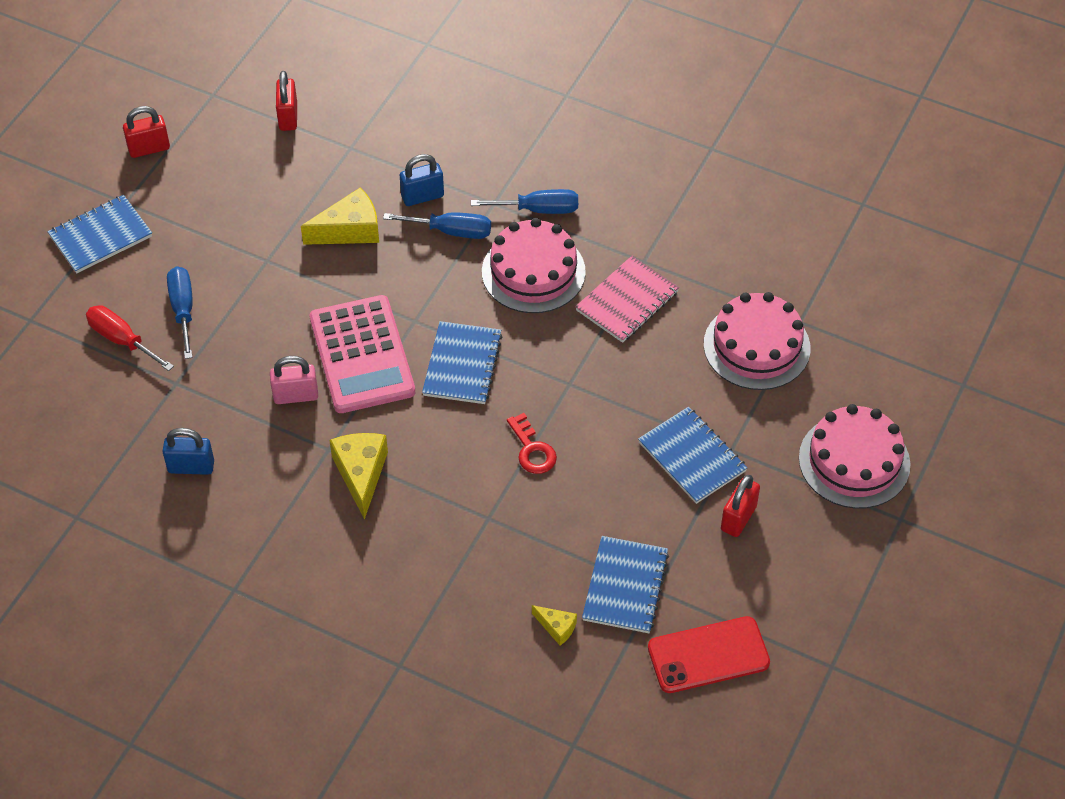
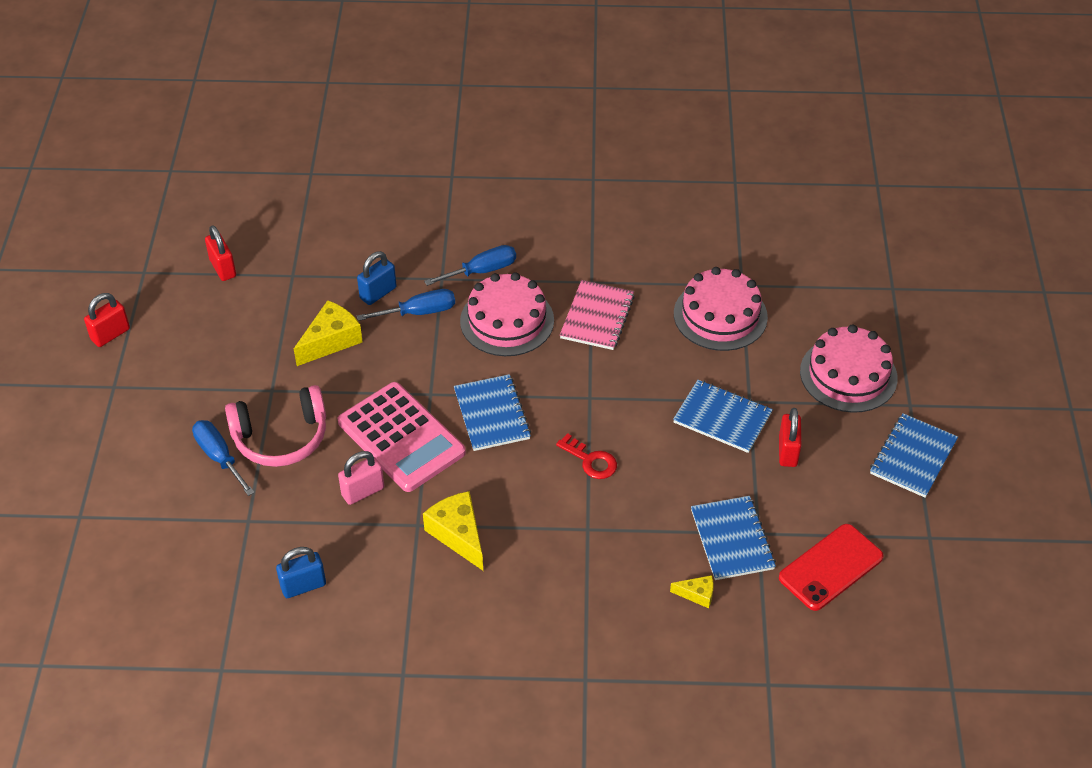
camera: 25 degrees left, 5 degrees down
blue notebook [48,195,152,274] -> blue notebook moved to [870,413,958,498]
red screwdriver [86,305,174,371] -> none
none -> pink headphones [225,385,326,467]

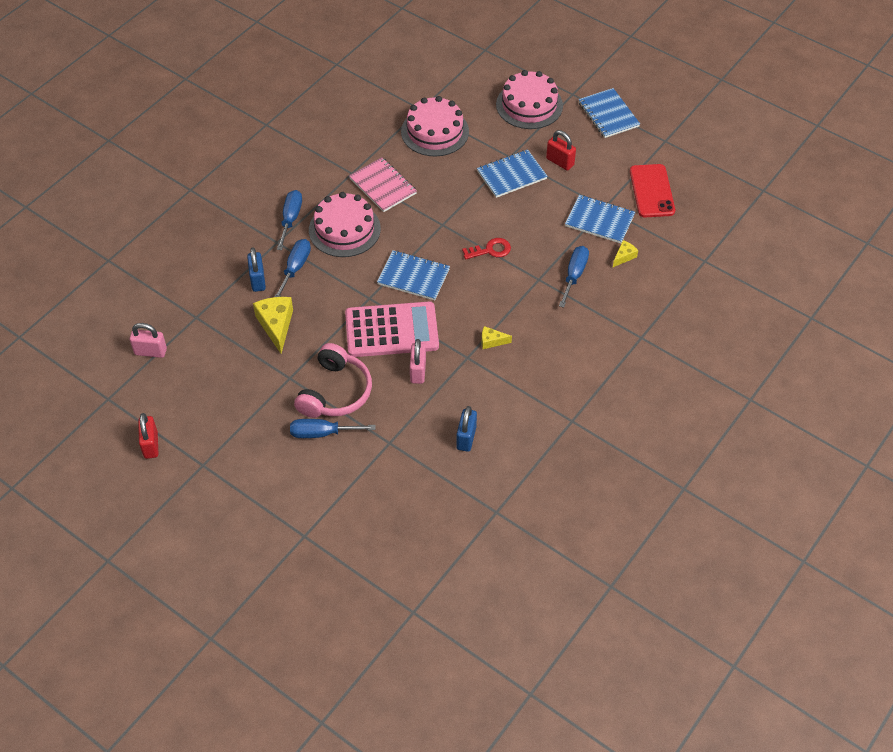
camera: 55 degrees left, 5 degrees up
red padlock [205,225,236,281] -> pink padlock [130,323,167,358]
yellow cheese [423,491,483,571] -> yellow cheese [481,326,512,349], size x0.53
none -> blue screwdriver [559,246,589,308]

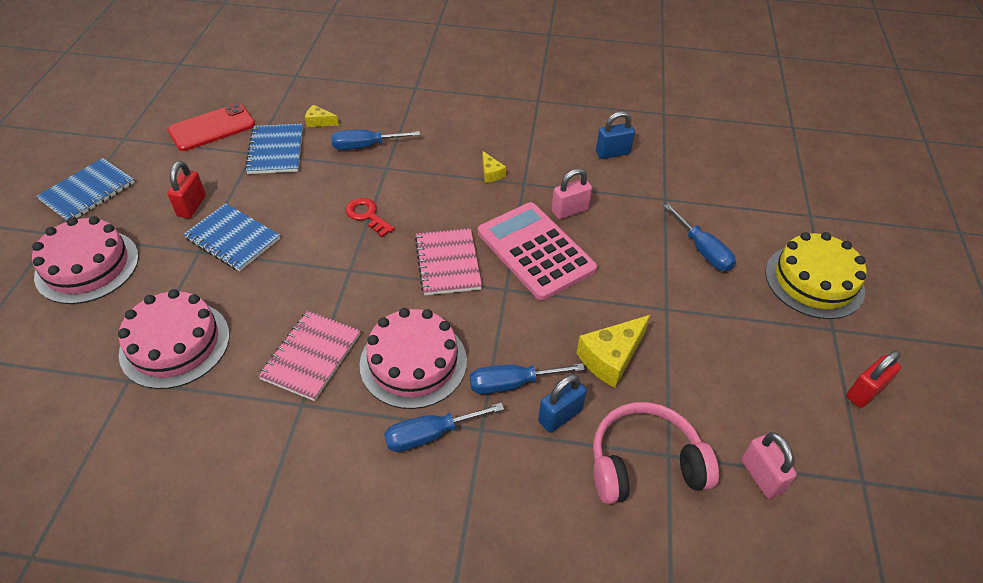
camera: 120 degrees left, 5 degrees down
pink headphones [294,343,372,418] -> pink headphones moved to [593,402,719,504]
blue notebook [377,250,450,300] -> pink notebook [415,228,482,295]
none -> yellow cake [765,232,867,319]

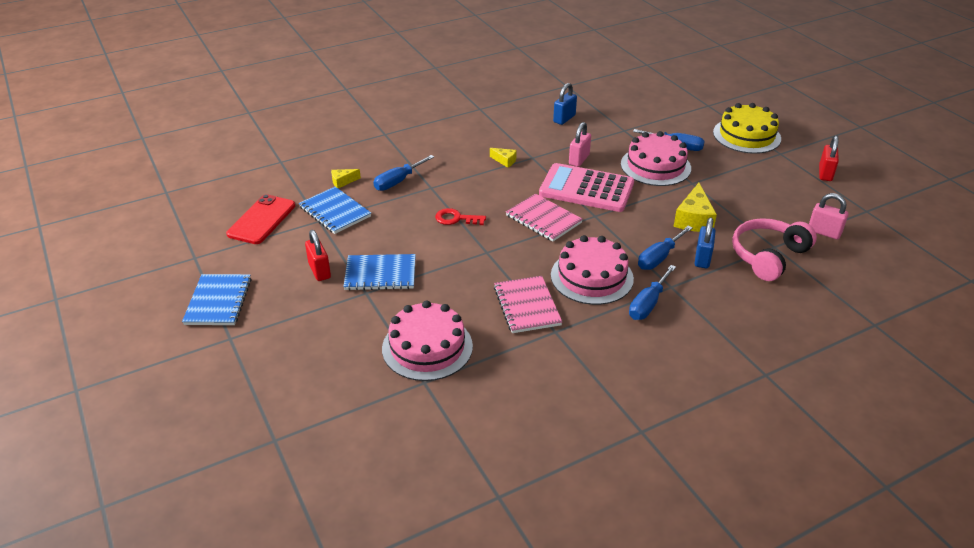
camera: 35 degrees left, 10 degrees down
pink cake [32,216,139,304] -> pink cake moved to [621,131,691,186]

